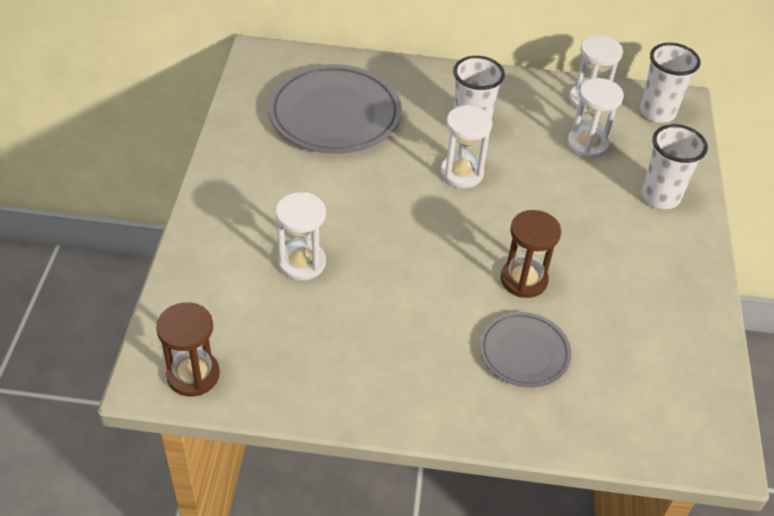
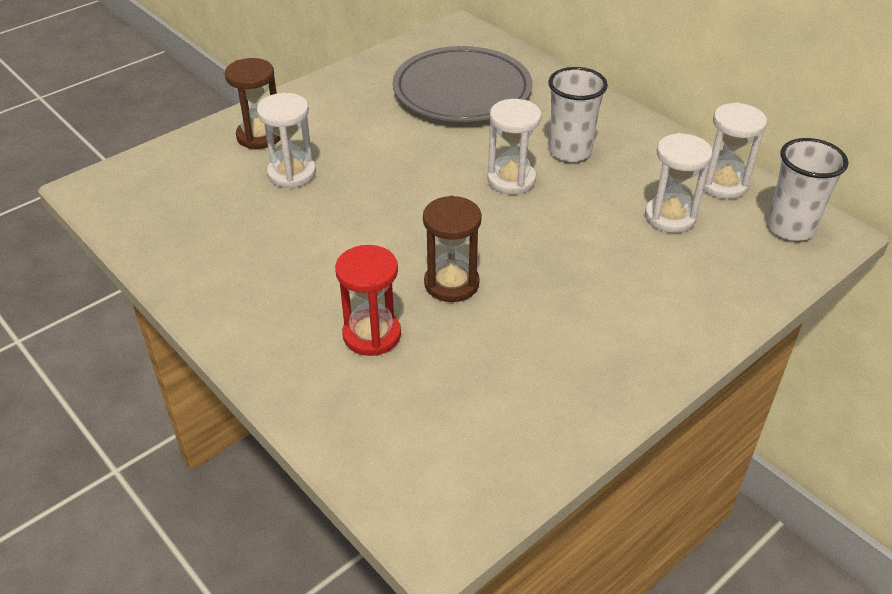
camera: 45 degrees right, 5 degrees down
brown hourglass [156,302,220,396] -> brown hourglass moved to [225,58,281,149]
grey plate [480,312,572,388] -> red hourglass [335,245,401,356]
white cup [641,124,708,209] -> none

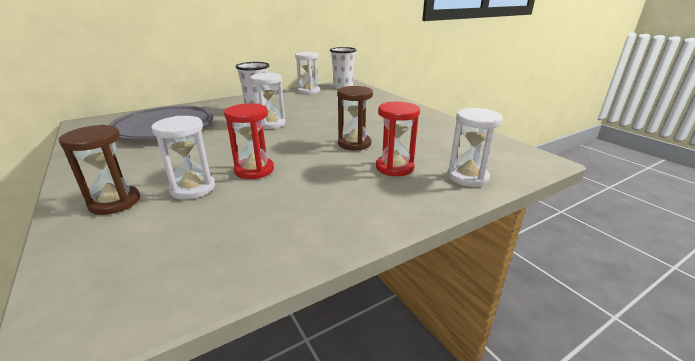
camera: 80 degrees left, 15 degrees down
white hourglass [645,133,712,233] -> white hourglass moved to [448,108,503,187]
none -> red hourglass [224,103,274,179]

